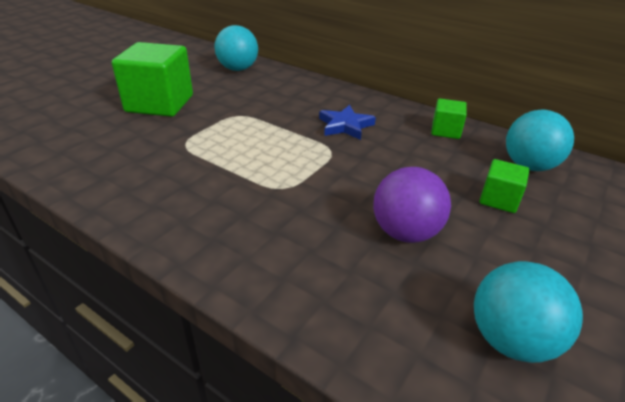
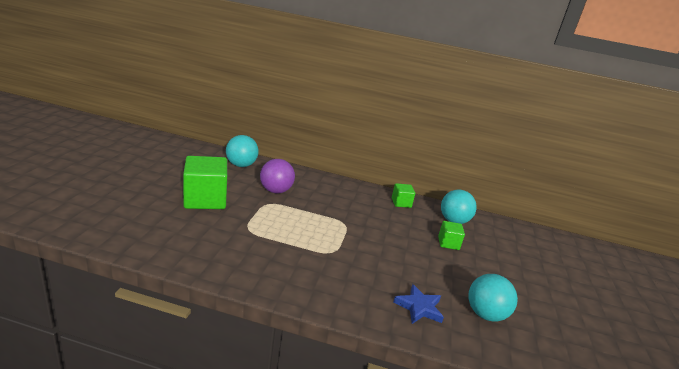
camera: 25 degrees left, 10 degrees down
blue star [319,105,376,140] -> blue star moved to [393,284,444,324]
purple ball [373,167,451,243] -> purple ball moved to [260,159,295,193]

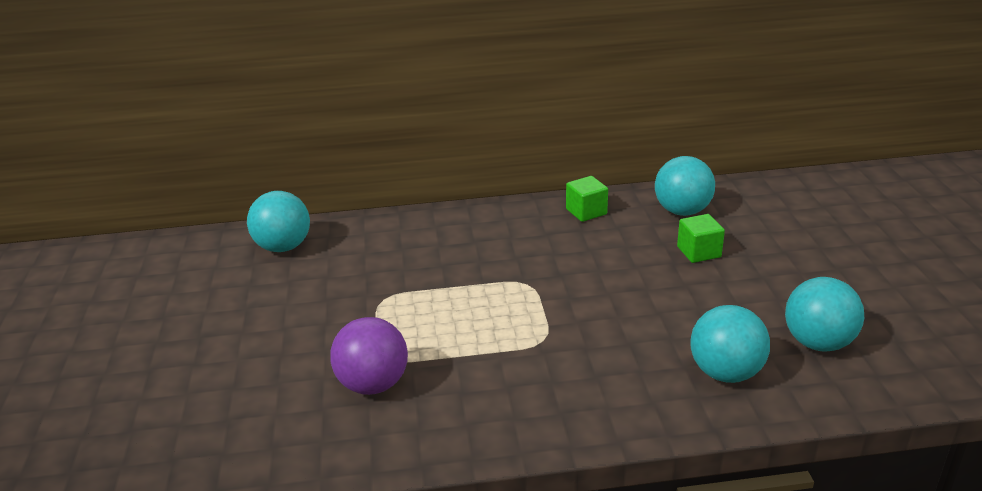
camera: 15 degrees left, 5 degrees up
green cube [183,156,227,209] -> none
purple ball [260,159,295,193] -> purple ball moved to [330,317,408,395]
blue star [393,284,444,324] -> turquoise ball [690,305,770,383]

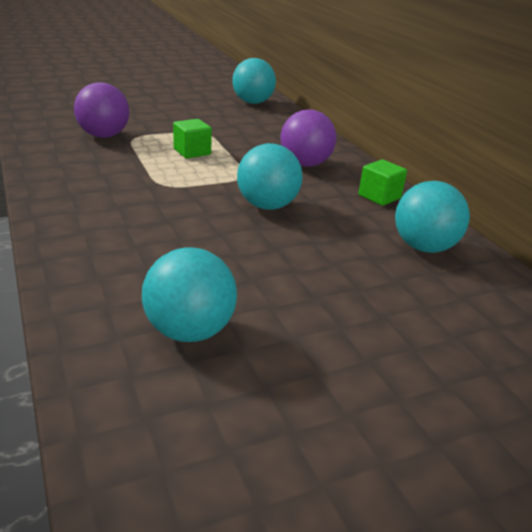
camera: 70 degrees right, 0 degrees up
green cube [677,214,725,263] -> green cube moved to [173,119,212,159]
turquoise ball [690,305,770,383] -> turquoise ball moved to [237,143,303,210]
none -> purple ball [280,109,336,167]

